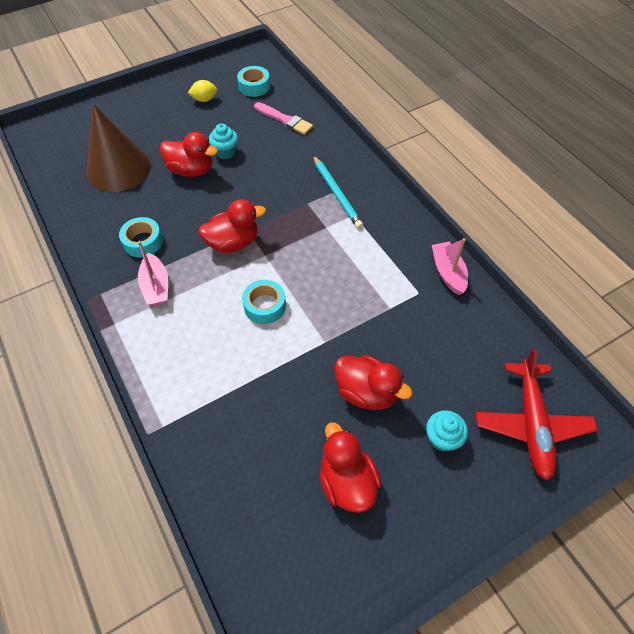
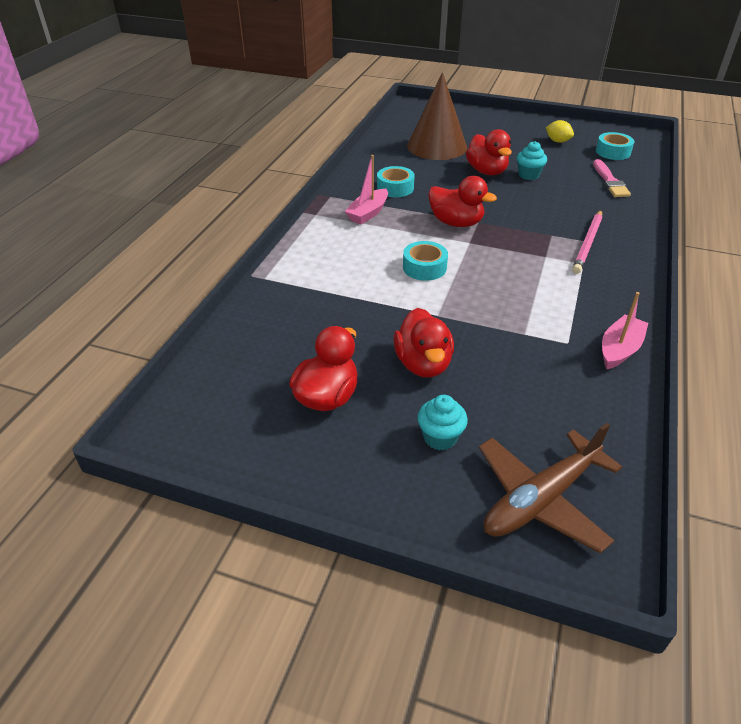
camera: 50 degrees right, 15 degrees down
turquoise pencil [313,155,363,229] -> pink pencil [572,210,602,274]
red plane [476,349,598,481] -> brown plane [479,423,622,553]

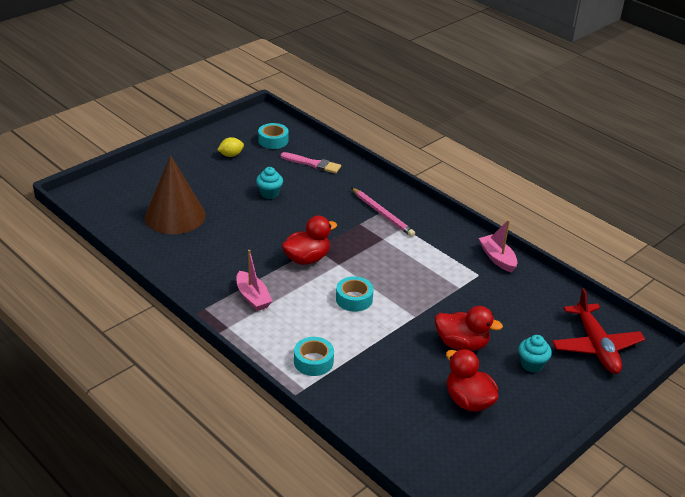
camera: 65 degrees left, 5 degrees down
turquoise tape [377,166,414,197] -> turquoise tape moved to [294,337,334,376]
red duck [466,129,512,176] -> none
brown plane [479,423,622,553] -> red plane [552,288,645,374]

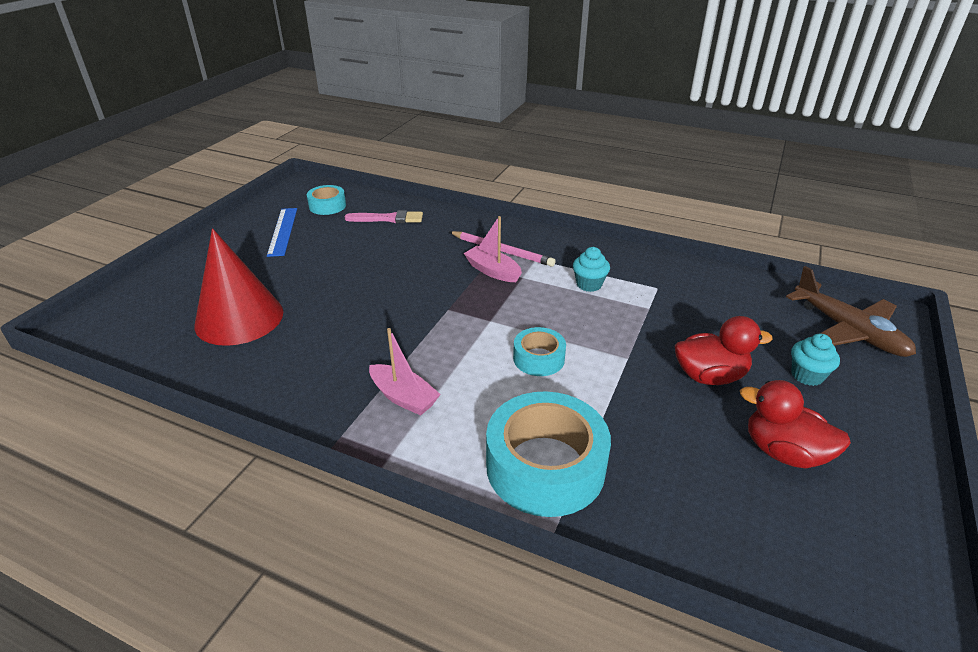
camera: 20 degrees left, 0 degrees up
brown cone [145,155,206,234] -> red cone [195,228,283,346]
yellow lemon [217,137,244,157] -> blue ruler [267,208,297,257]
turquoise cupcake [256,167,283,199] -> turquoise cupcake moved to [573,247,610,292]
red duck [282,216,337,265] -> none
turquoise tape [294,337,334,376] -> turquoise tape [486,391,611,517], size x1.92
pink boat [479,220,517,273] -> pink boat moved to [464,216,522,282]
red plane [552,288,645,374] -> brown plane [786,266,916,357]

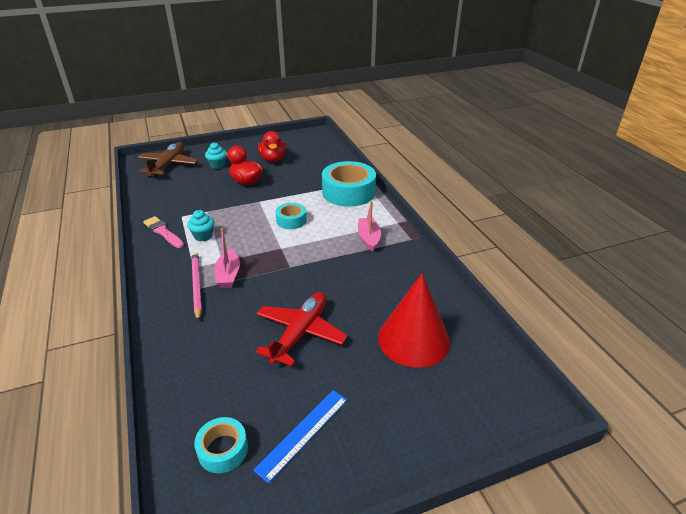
camera: 135 degrees left, 0 degrees up
pink brush [345,210,423,223] -> pink brush moved to [143,216,184,248]
none -> red plane [256,292,347,366]

